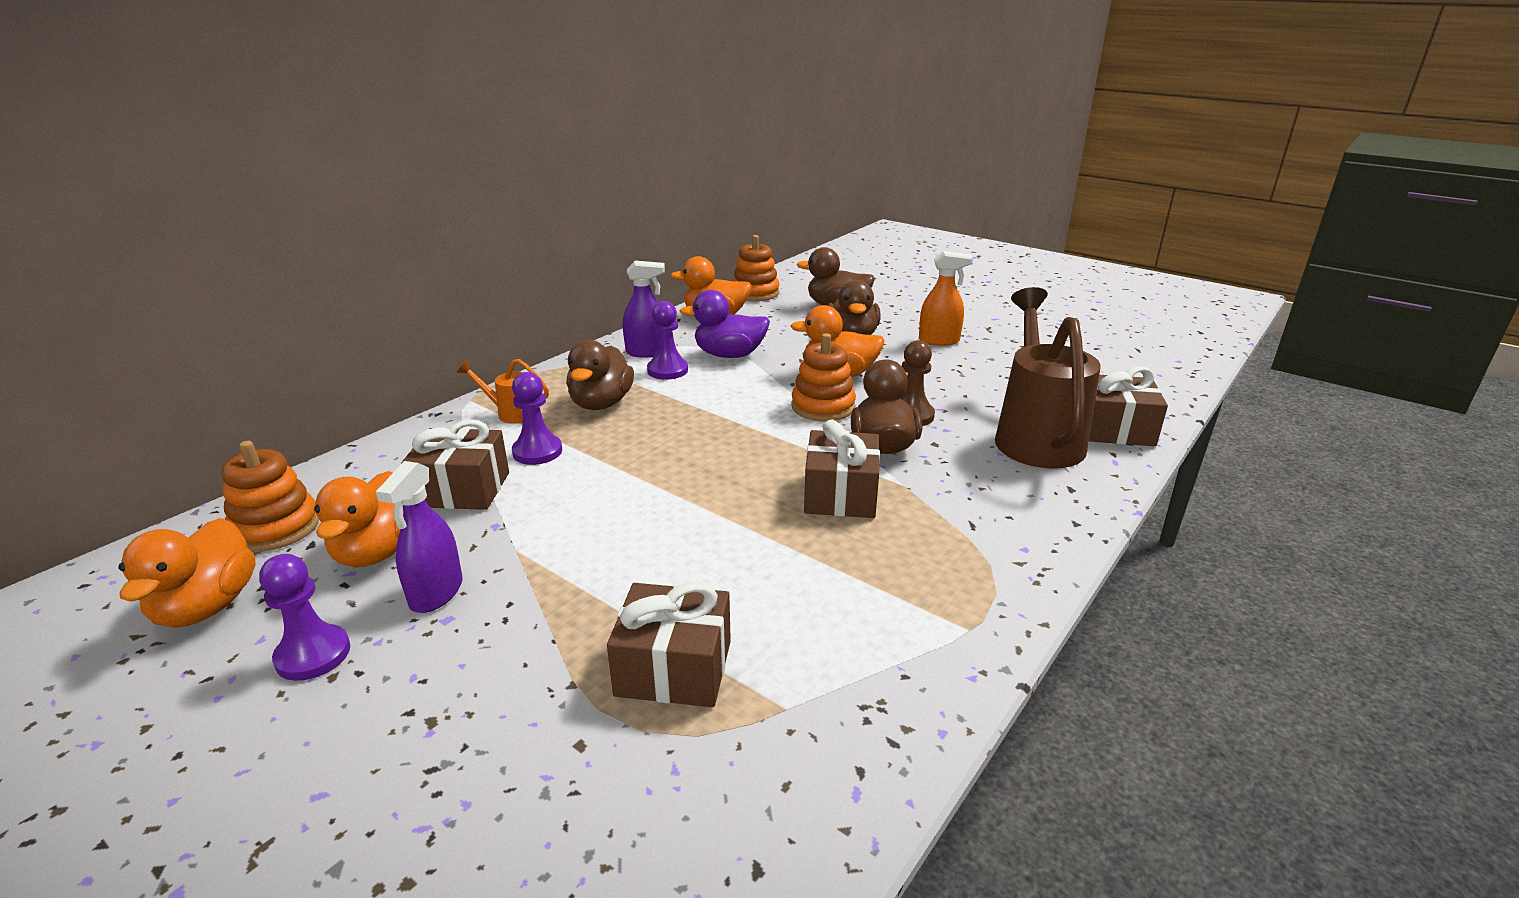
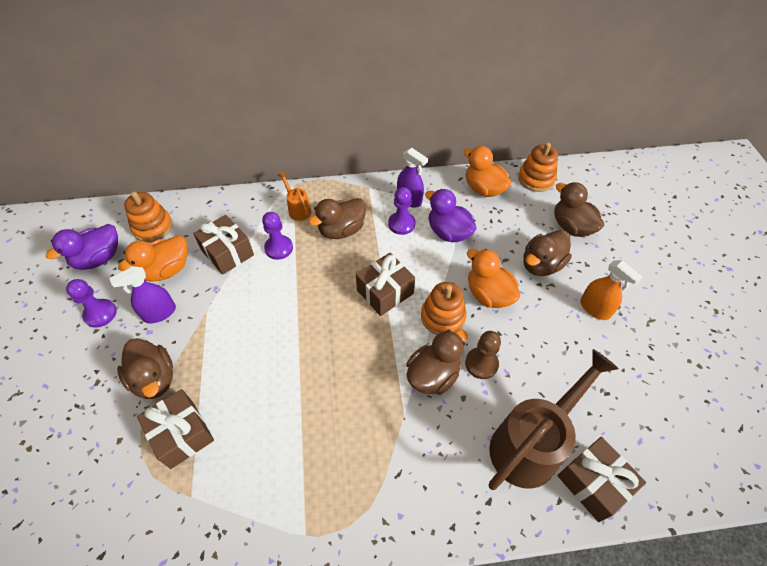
camera: 45 degrees right, 25 degrees up
orange duck [118,518,256,628] -> purple duck [46,224,118,270]
brown gift [804,420,880,518] -> brown gift moved to [356,253,415,316]
none -> brown duck [117,338,173,399]

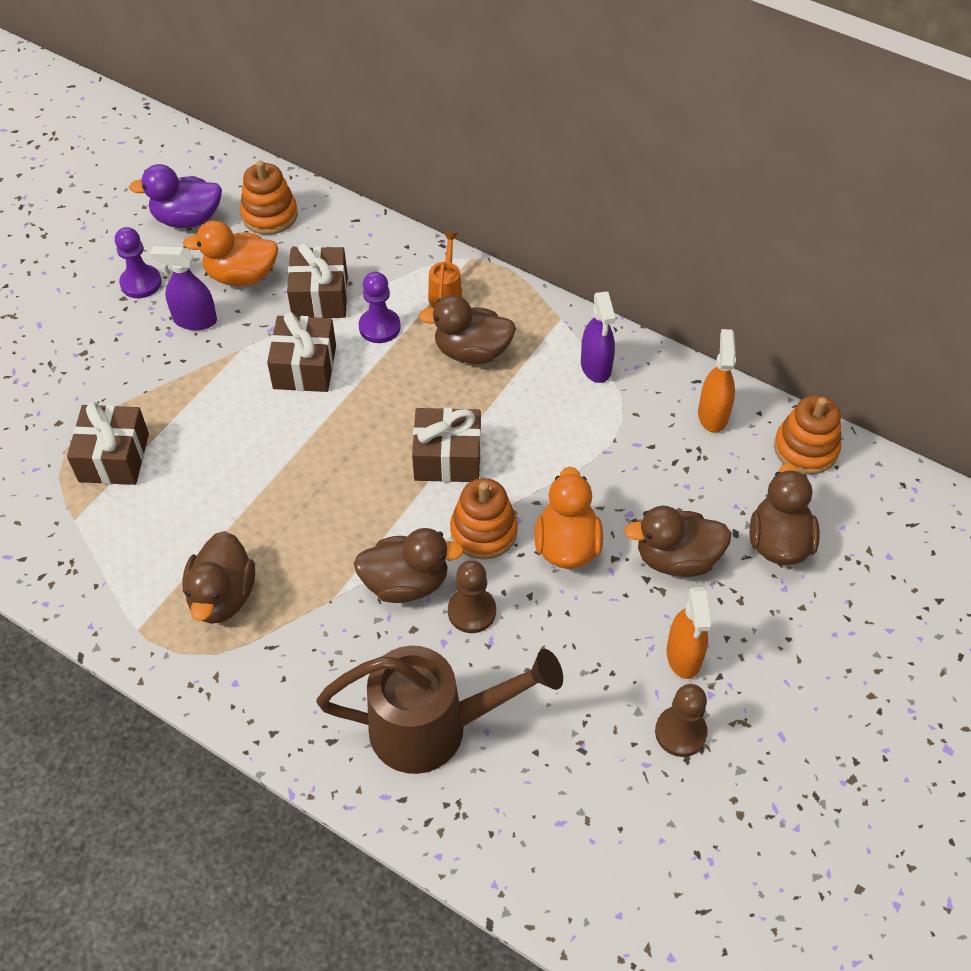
camera: 40 degrees right, 0 degrees up
brown duck [117,338,173,399] -> brown duck moved to [182,531,255,624]
purple pawn [388,187,415,235] -> none
purple duck [425,189,477,242] -> none
orange duck [463,146,512,197] -> orange spray bottle [698,329,736,433]
brown gift [557,437,646,522] -> brown gift moved to [267,312,336,392]
none -> brown pawn [655,684,708,757]

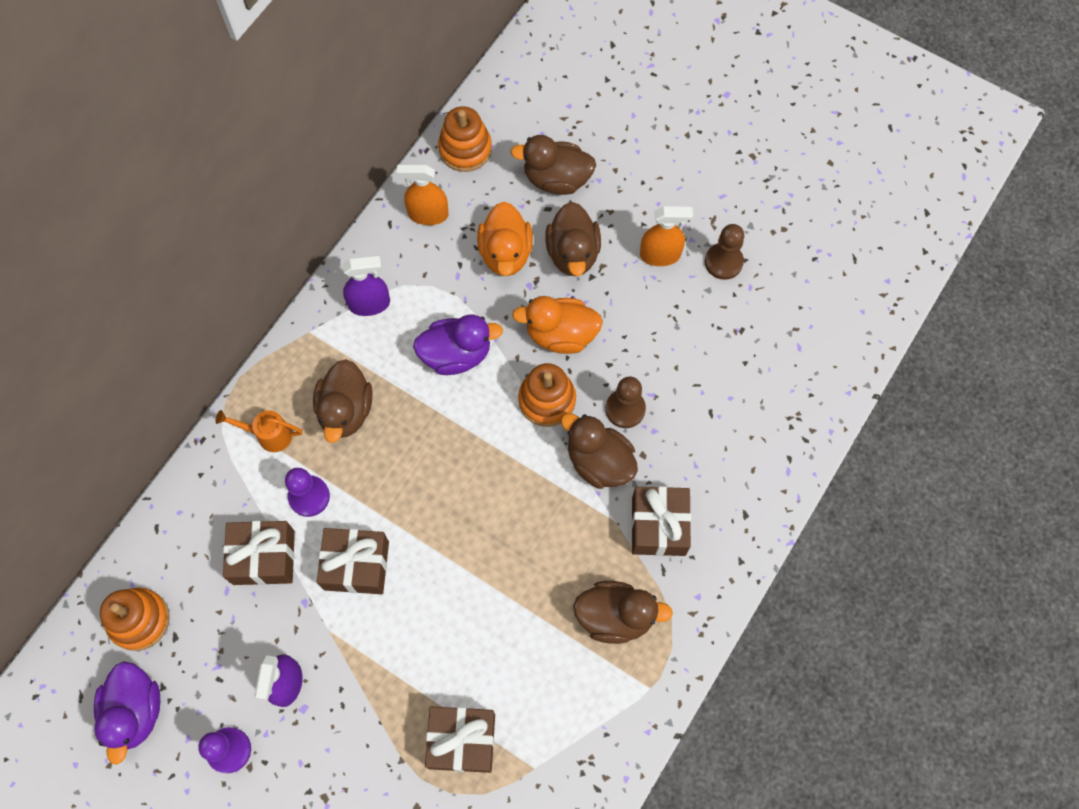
camera: 90 degrees left, 15 degrees up
orange duck [183,221,278,286] -> orange duck moved to [477,202,533,276]
brown watering can [316,646,563,774] -> none
brown duck [354,528,464,603] -> brown duck turned 45 degrees counterclockwise [561,413,638,489]
brown gift [412,408,481,482] -> brown gift moved to [631,486,691,556]
none -> purple duck [413,315,503,375]

